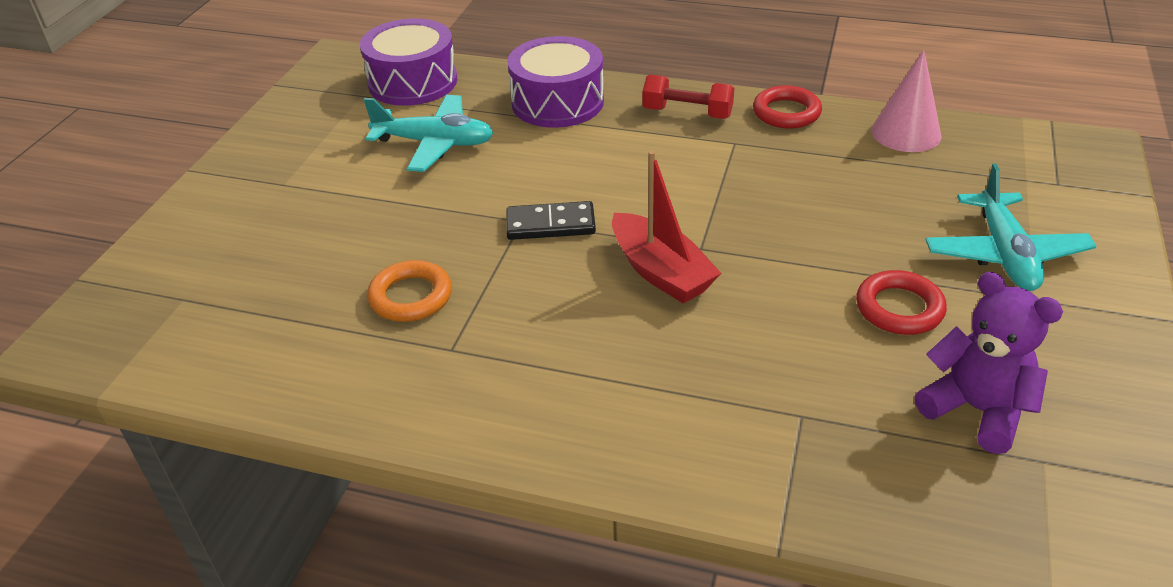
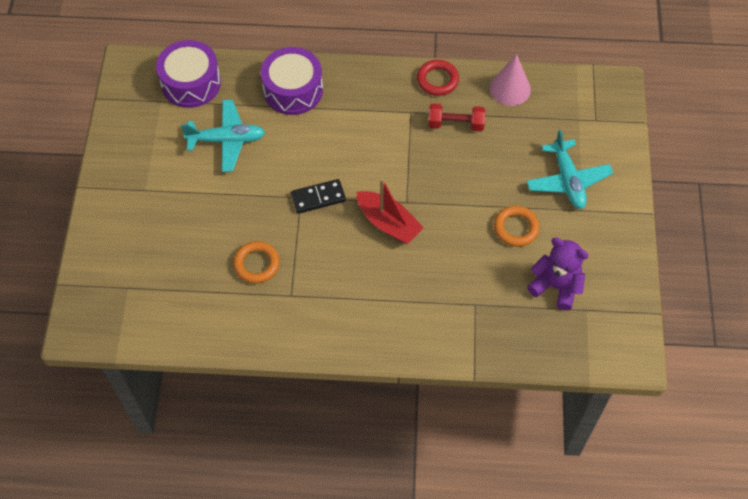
camera: 15 degrees left, 20 degrees up
red dumbbell [642,75,734,119] -> red dumbbell moved to [428,103,485,131]
red ring [856,270,947,335] -> orange ring [494,206,540,247]

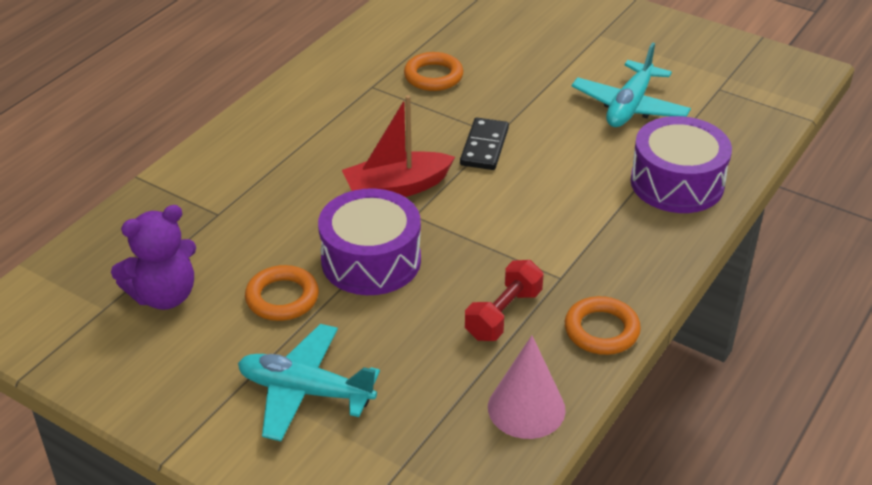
camera: 120 degrees right, 20 degrees down
purple drum [156,40,221,108] -> purple drum moved to [318,188,421,295]
red ring [417,60,459,96] -> orange ring [565,296,641,355]

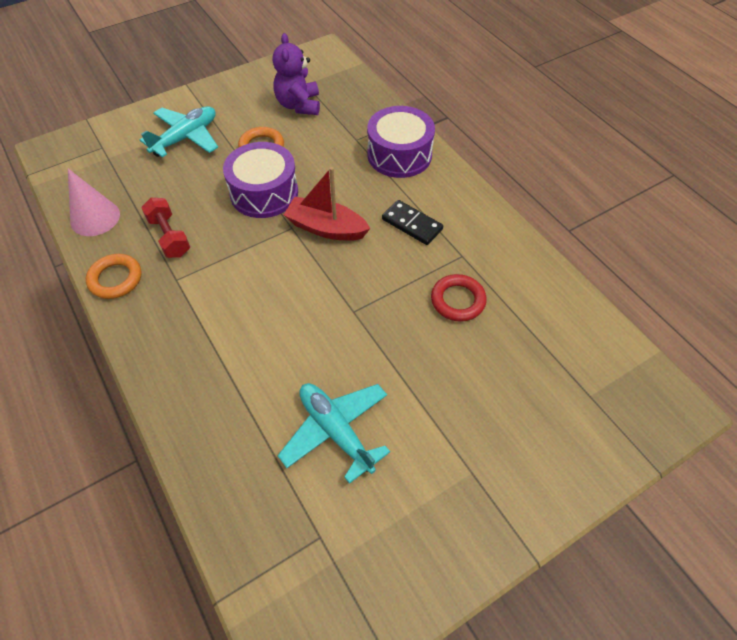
camera: 115 degrees right, 15 degrees up
red boat [342,95,455,197] -> red boat turned 75 degrees counterclockwise [284,167,370,241]
orange ring [404,52,463,91] -> red ring [431,274,487,322]
black domino [460,118,509,170] -> black domino moved to [382,200,443,245]
purple drum [631,116,732,213] -> purple drum moved to [367,106,435,178]

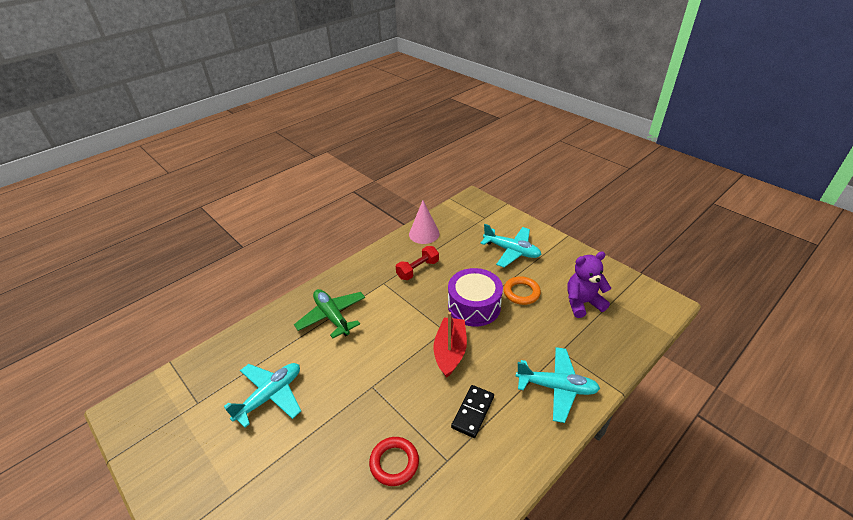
camera: 80 degrees right, 15 degrees down
orange ring [86,254,142,299] -> none
purple drum [367,106,435,178] -> turquoise plane [516,347,600,423]
none -> green plane [294,289,365,339]

